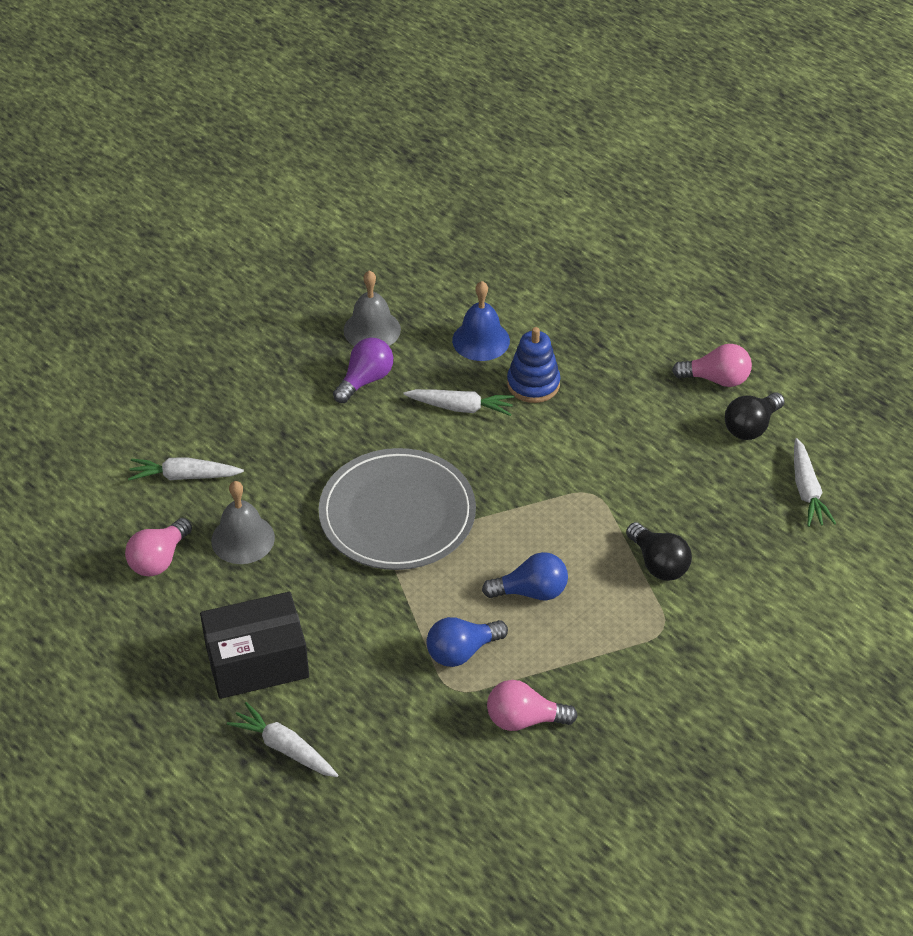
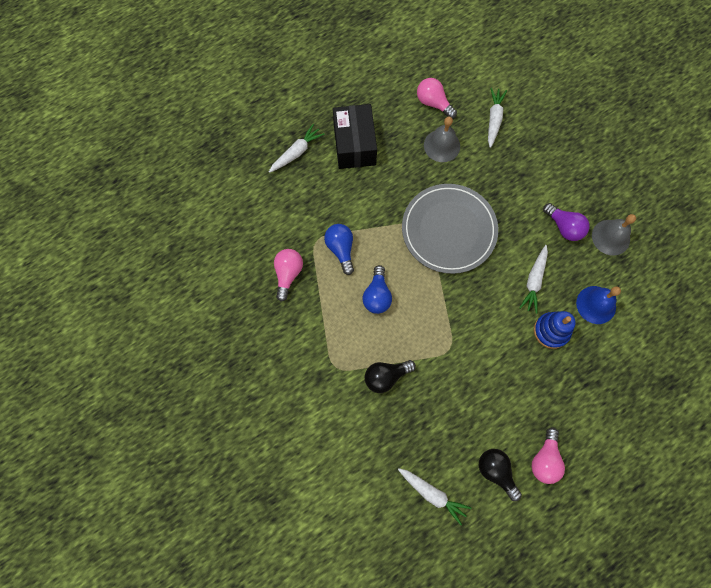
camera: 100 degrees right, 25 degrees up
white carrot [794,438,836,527] -> white carrot turned 150 degrees counterclockwise [398,468,471,525]

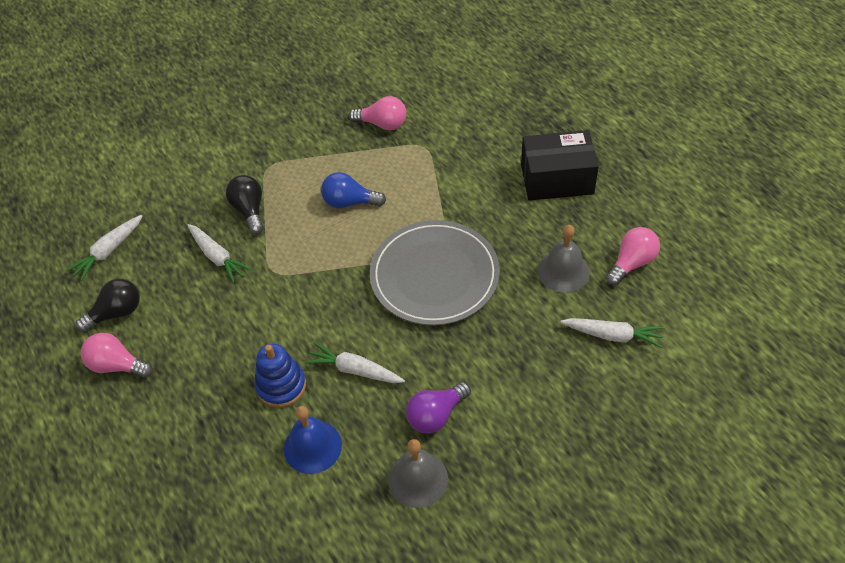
camera: 95 degrees right, 20 degrees down
white carrot [269,124,325,173] -> white carrot moved to [187,224,252,283]
blue light bulb [324,224,354,275] -> none

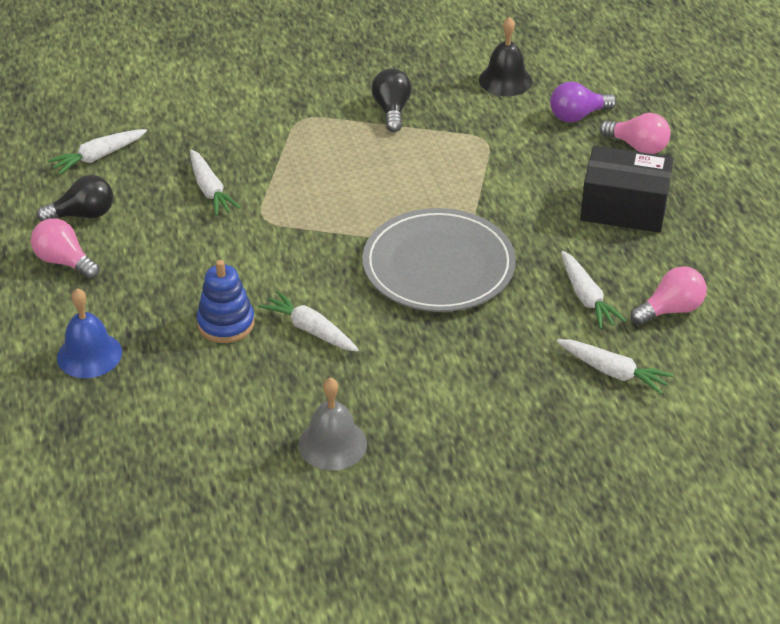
camera: 15 degrees right, 10 degrees down
black light bulb [226,175,264,234] -> black light bulb moved to [372,68,412,132]
blue bell [284,406,342,474] -> blue bell moved to [57,288,122,378]
blue light bulb [321,172,386,208] -> none
pink light bulb [349,96,406,130] -> pink light bulb moved to [599,113,671,154]
purple light bulb [406,382,471,434] -> purple light bulb moved to [550,82,617,122]
grey bell [537,225,590,293] -> white carrot [561,251,626,329]
none -> black bell [479,17,532,96]

